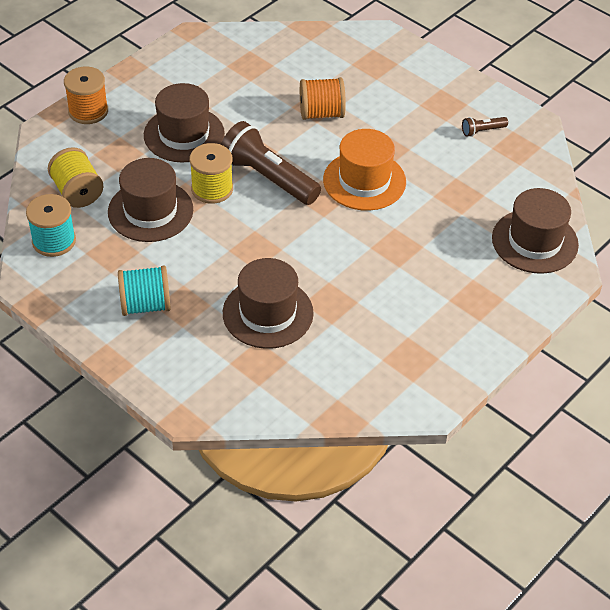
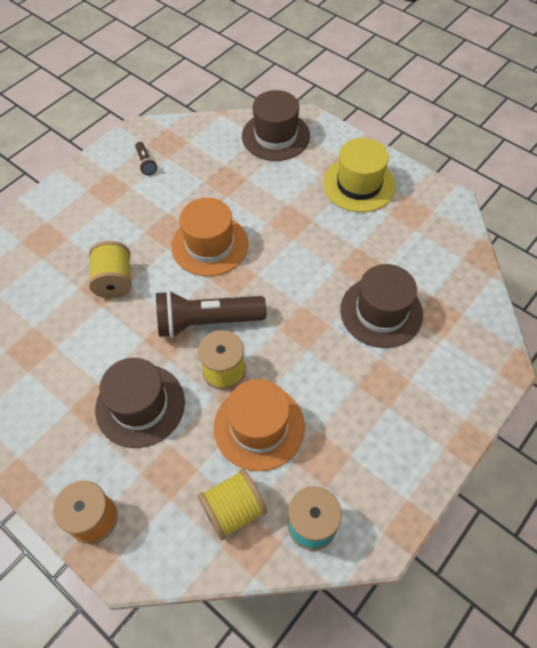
camera: 90 degrees left, 10 degrees up
brown hat [108,158,193,242] -> orange hat [214,379,305,471]
turquoise spool [118,266,171,316] -> none
brown flashlight [221,121,321,205] -> brown flashlight turned 45 degrees clockwise [156,290,267,338]
orange spool [300,77,346,120] -> yellow spool [89,241,132,298]
none -> yellow hat [323,138,396,212]

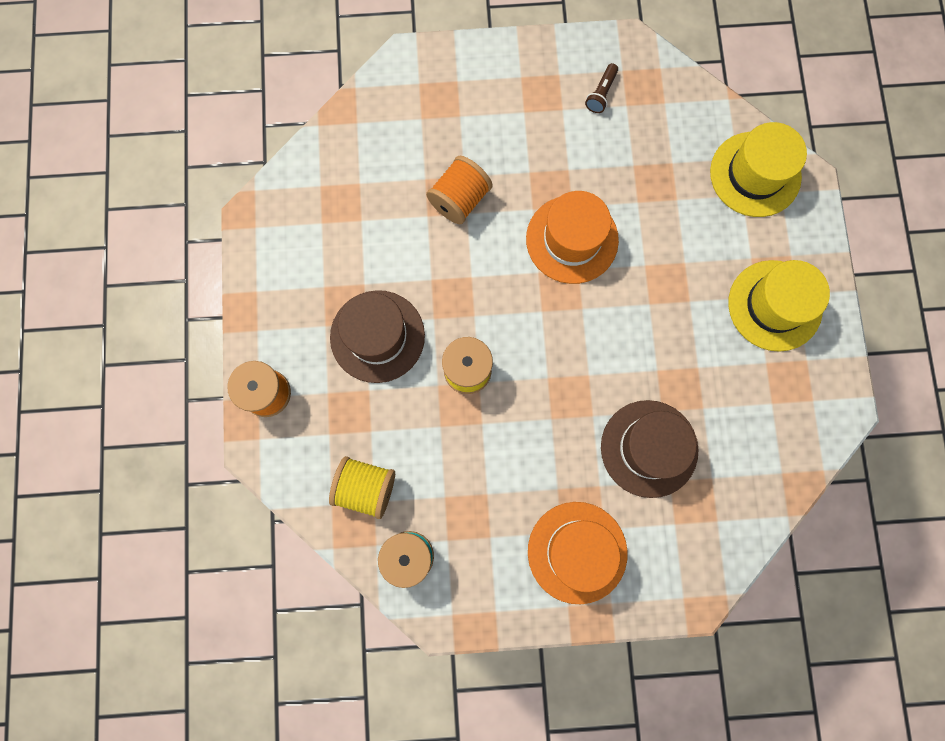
camera: 45 degrees right, 20 degrees up
yellow spool [89,241,132,298] -> orange spool [426,156,493,224]
brown flashlight [156,290,267,338] -> none
orange hat [214,379,305,471] -> orange hat moved to [528,502,628,604]
brown hat [242,90,310,161] -> yellow hat [710,122,807,217]

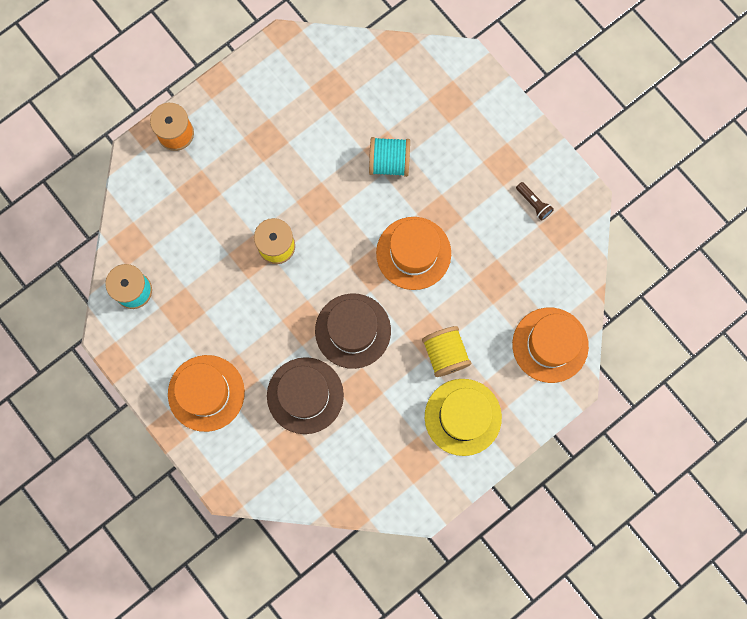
camera: 55 degrees right, 0 degrees up
yellow spool [329,456,395,519] -> yellow spool moved to [422,326,471,377]
brown hat [330,290,425,383] -> brown hat moved to [315,293,391,369]
orange spool [426,156,493,224] -> turquoise spool [369,137,410,177]
brown flashlight [585,63,618,113] -> brown flashlight turned 120 degrees counterclockwise [516,182,554,221]
yellow hat [710,122,807,217] -> orange hat [512,308,589,383]

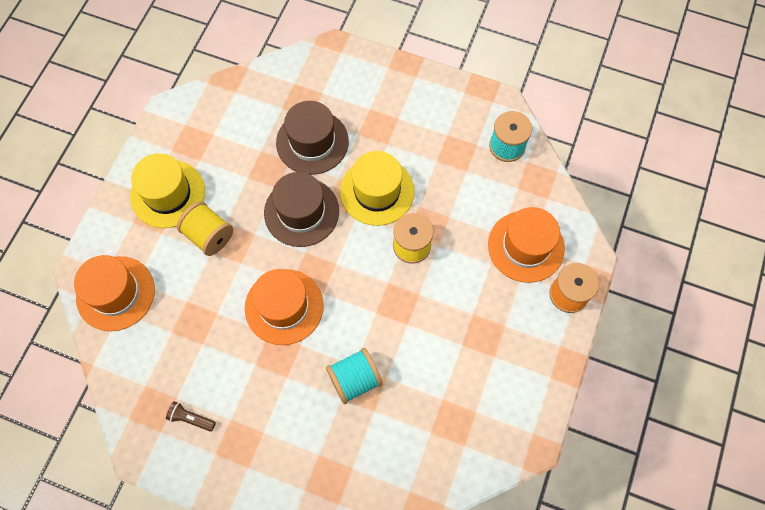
camera: 150 degrees right, 10 degrees down
orange hat [168,355,245,432] -> orange hat moved to [488,207,565,283]
none -> yellow hat [340,151,415,226]

